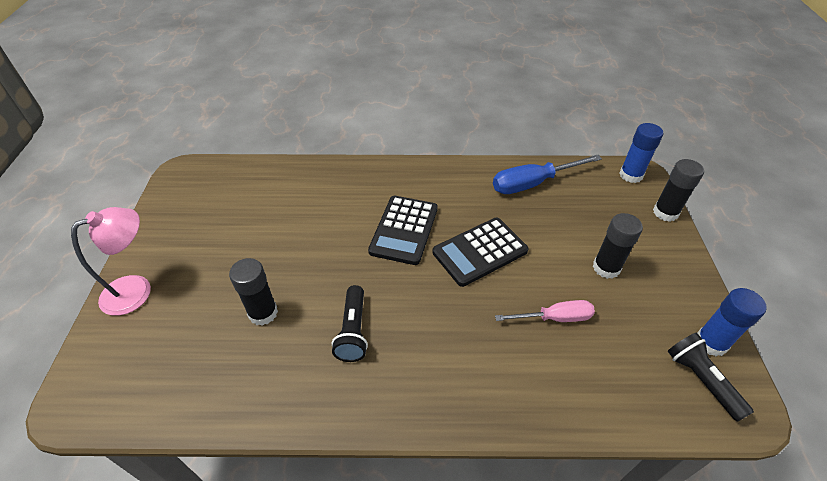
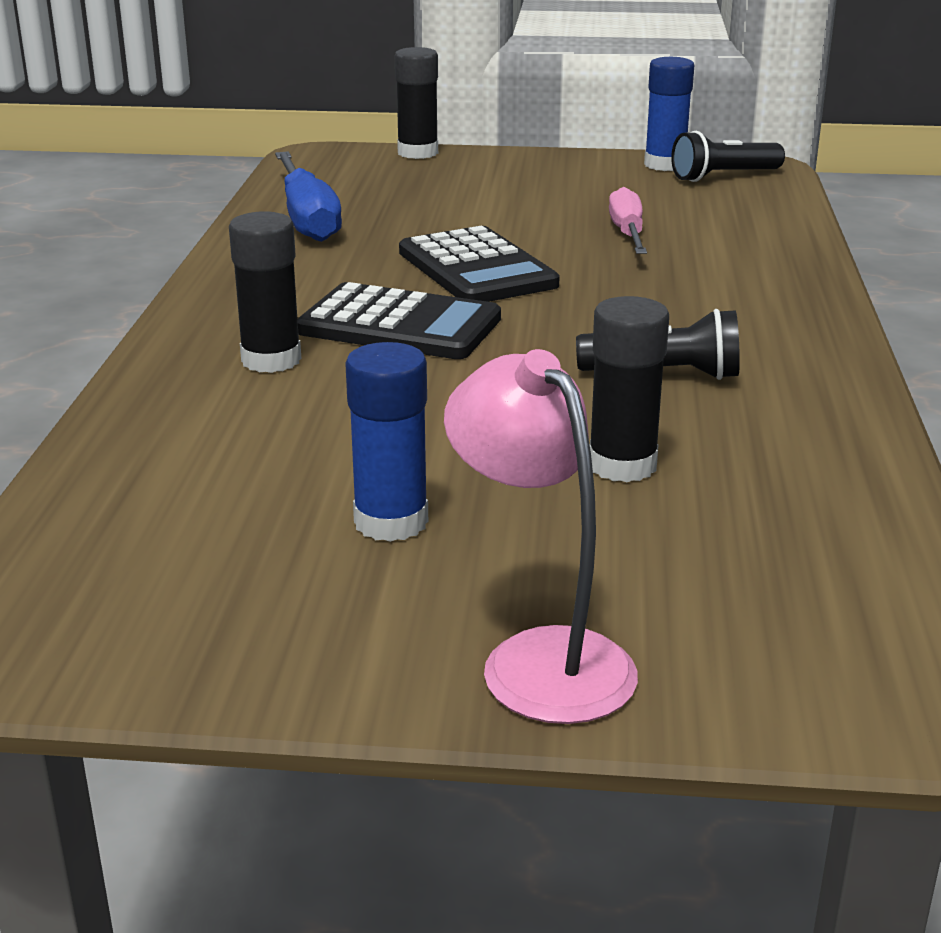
camera: 85 degrees left, 20 degrees down
black glue stick [593,213,643,279] -> black glue stick moved to [229,211,301,373]
blue glue stick [619,123,663,183] -> blue glue stick moved to [345,342,428,542]

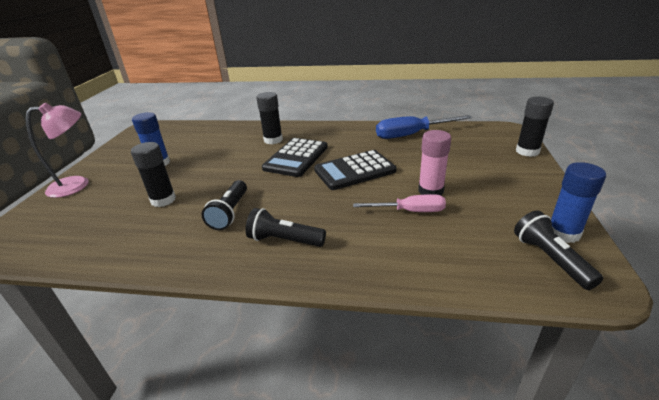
camera: 95 degrees right, 5 degrees up
none -> black flashlight [246,208,326,247]
none -> pink glue stick [418,130,451,196]

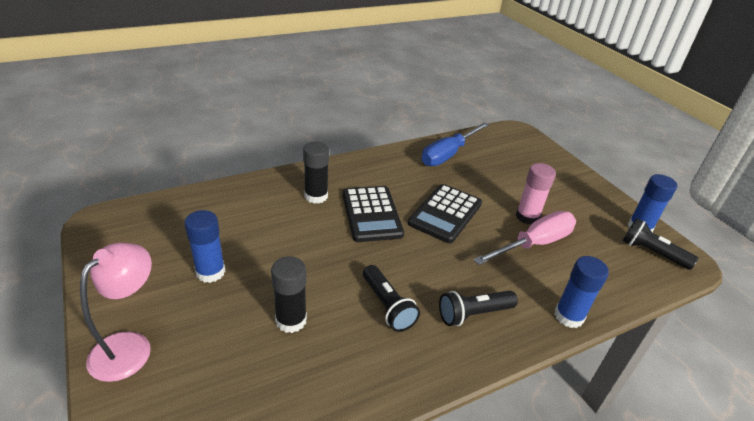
camera: 40 degrees left, 5 degrees up
pink screwdriver [353,194,446,212] -> pink screwdriver [473,211,576,265], size x1.53
black glue stick [516,97,554,157] -> none
none -> blue glue stick [554,256,609,328]

